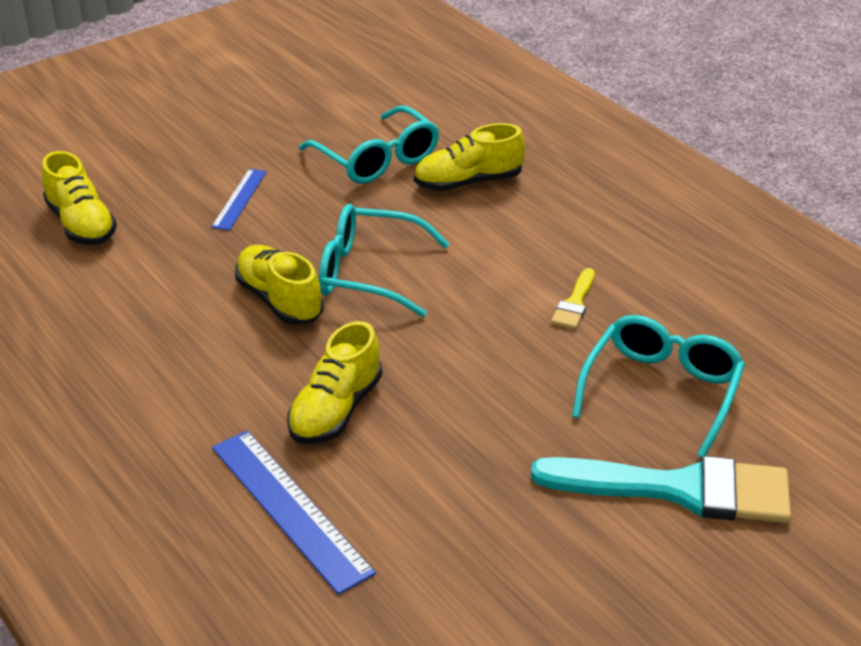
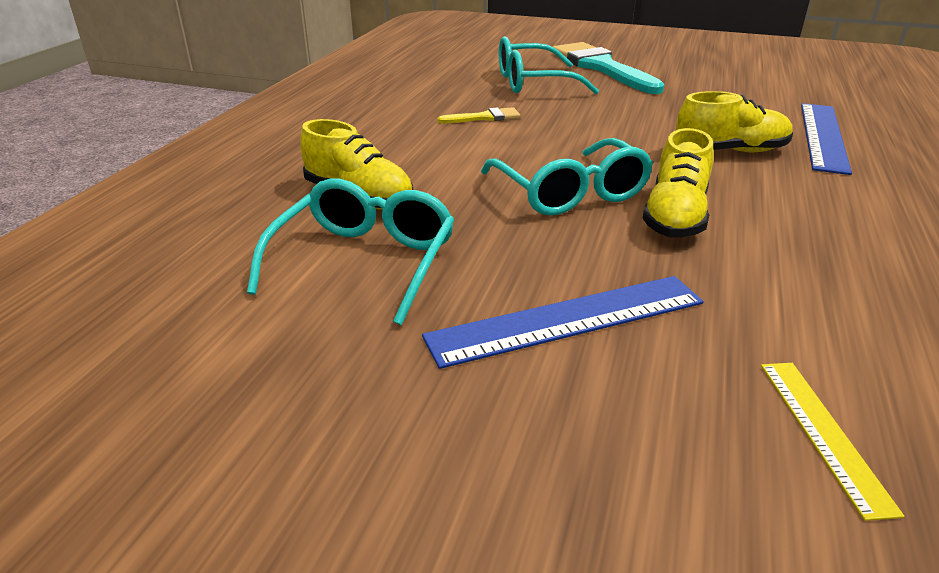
camera: 125 degrees left, 5 degrees down
yellow shoe [42,151,117,245] -> yellow ruler [761,363,904,521]
blue ruler [211,169,267,231] -> blue ruler [422,276,703,369], size x1.71

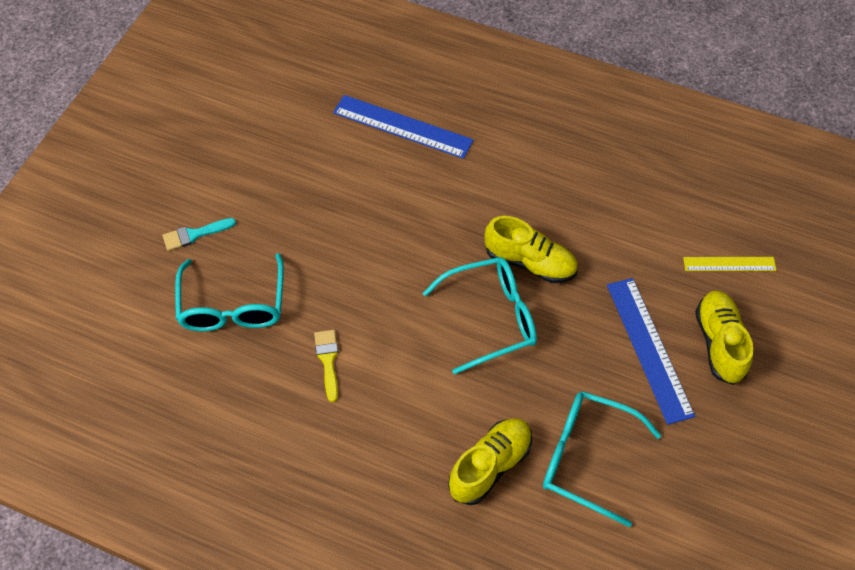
camera: 85 degrees left, 25 degrees up
turquoise brush [552,42,665,94] -> turquoise brush [163,218,236,251], size x0.45
yellow shoe [676,91,793,152] -> yellow shoe moved to [695,290,753,385]

